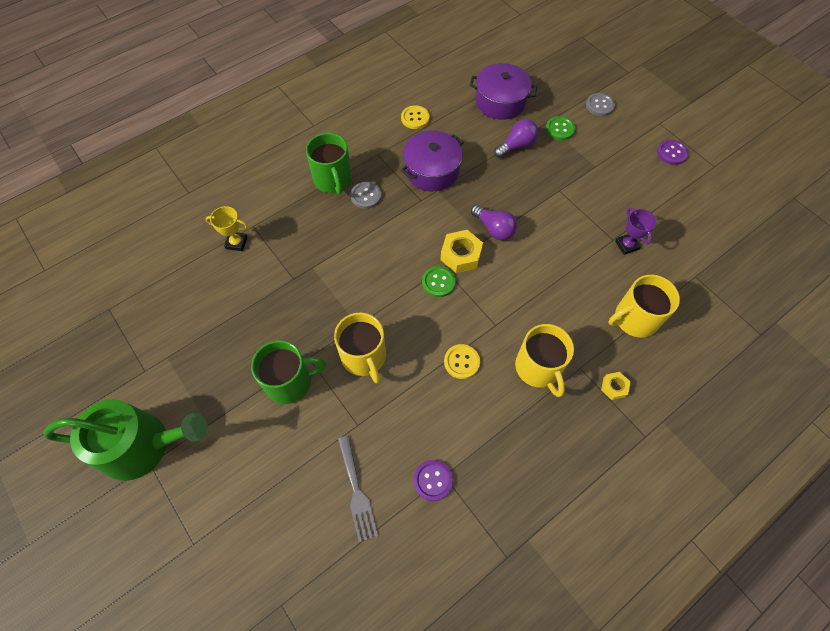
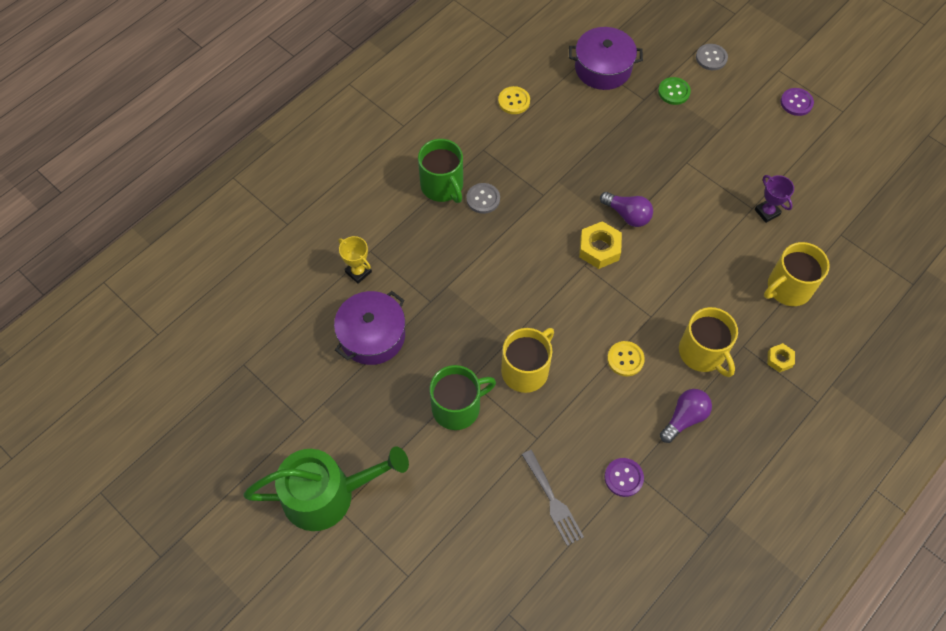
camera: 10 degrees left, 0 degrees up
yellow trophy [206,206,248,251] -> yellow trophy turned 45 degrees clockwise [338,236,372,284]
yellow mug [334,312,386,383] -> yellow mug turned 105 degrees counterclockwise [501,328,554,393]
purple pot [401,131,464,191] -> purple pot moved to [334,291,405,365]
green button [422,266,456,297] -> none
purple light bulb [494,119,538,158] -> purple light bulb moved to [660,389,712,443]

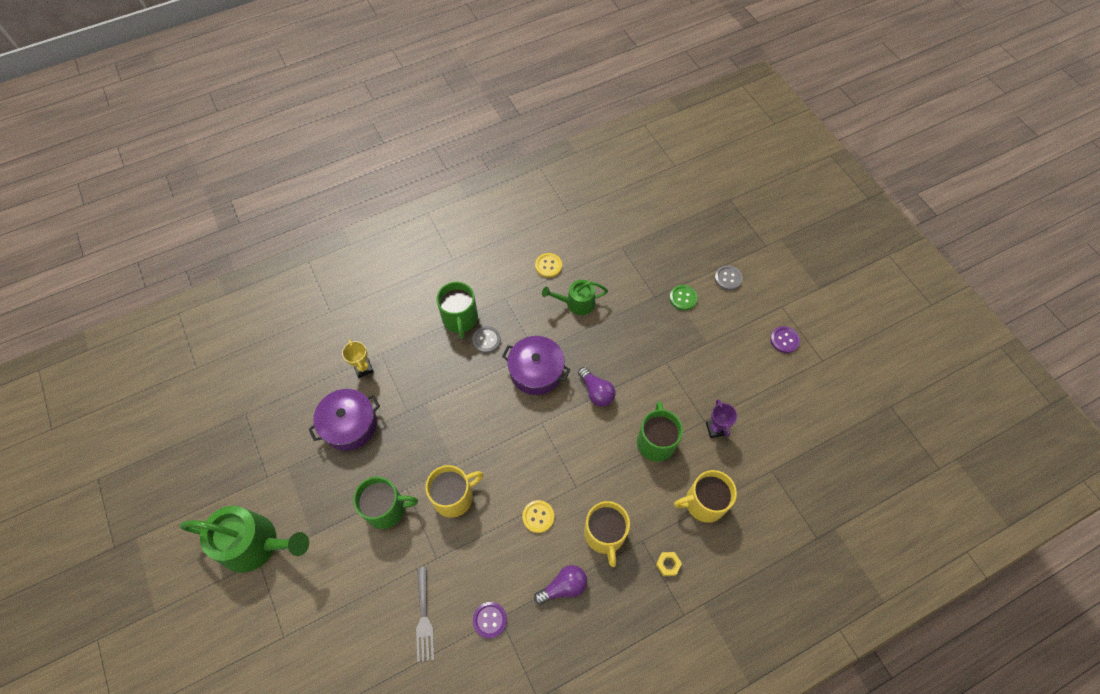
camera: 20 degrees right, 0 degrees up
purple pot [569,27,643,90] -> purple pot moved to [502,336,571,395]
yellow nut [579,221,622,269] -> none
none -> green watering can [542,280,608,315]
none -> green mug [637,401,683,462]

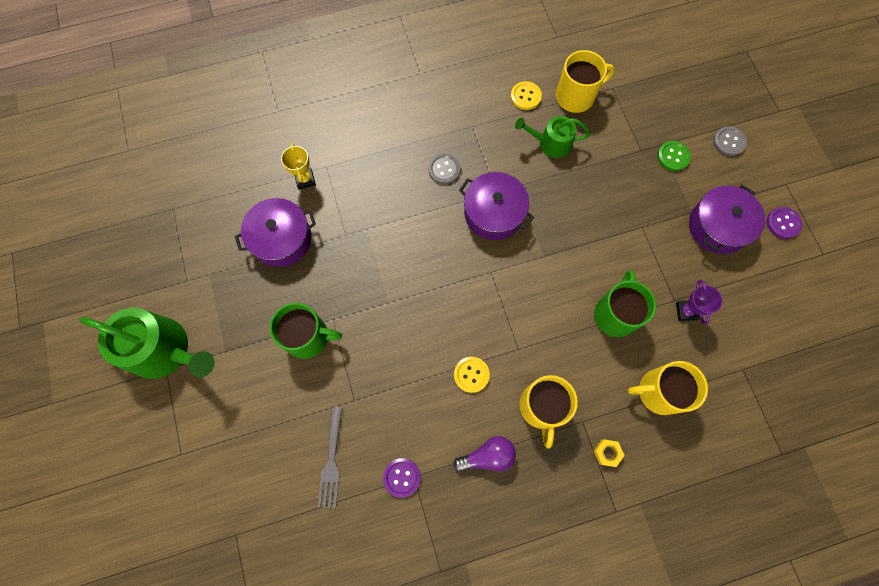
camera: 10 degrees right, 10 degrees up
yellow mug [425,465,484,518] -> yellow mug moved to [556,50,615,113]
green mug [437,282,478,338] -> none
purple light bulb [578,367,616,407] -> none
none -> purple pot [689,184,765,254]

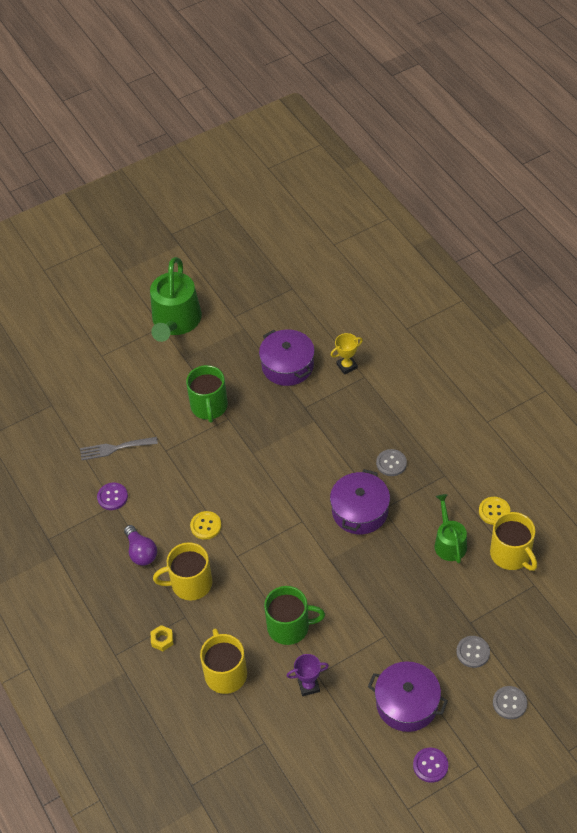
camera: 80 degrees right, 20 degrees down
green button [657,141,691,171] -> grey button [456,636,490,668]

